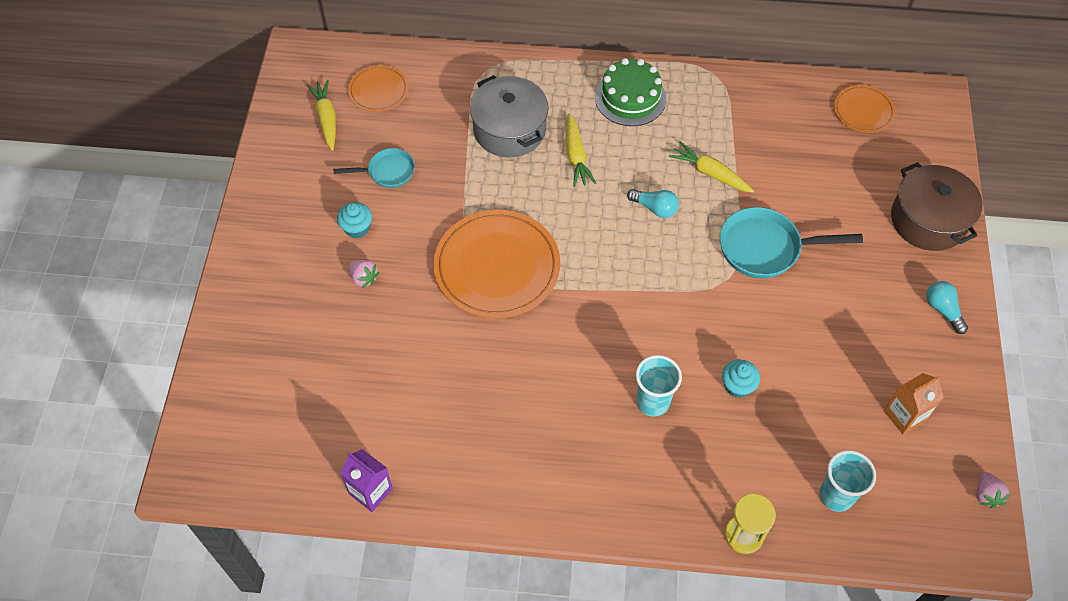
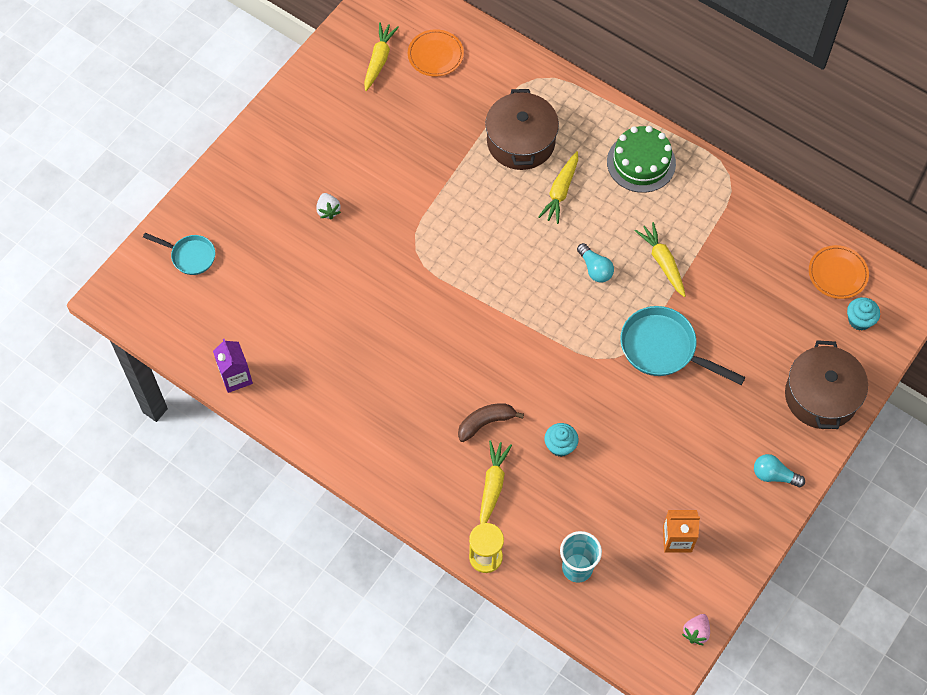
camera: 30 degrees right, 5 degrees up
turquoise pan [333,148,415,188] -> turquoise pan moved to [143,233,215,275]
turquoise cupcake [337,202,372,238] -> turquoise cupcake moved to [847,297,880,330]
pink strawberry [349,260,379,288] -> white strawberry [316,193,341,220]
orange plate [433,210,560,318] -> none
grey pot [470,75,549,157] -> brown pot [485,89,559,170]
turquoise cup [636,355,682,417] -> brown banana [458,403,524,442]
turquoise light bulb [926,281,968,334] -> turquoise light bulb turned 75 degrees counterclockwise [754,454,805,487]
none -> yellow carrot [480,440,512,524]

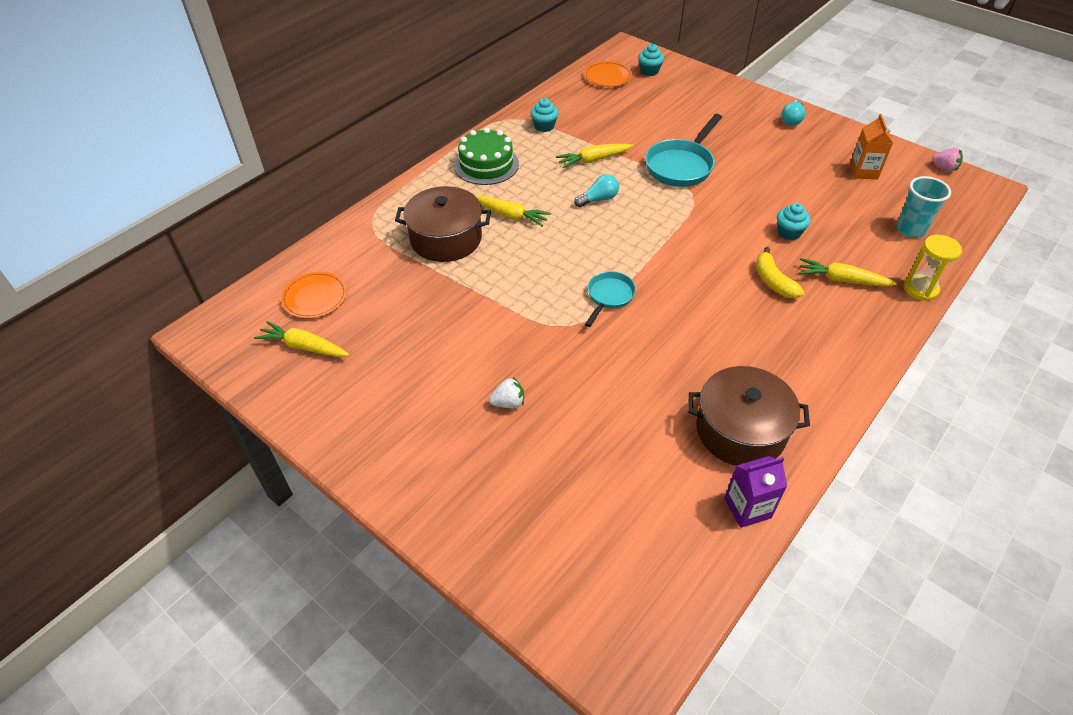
camera: 85 degrees left, 15 degrees down
turquoise pan [143,233,215,275] -> turquoise pan moved to [585,271,636,327]
brown banana [458,403,524,442] -> yellow banana [756,247,804,299]
brown pot [785,340,868,429] -> brown pot moved to [688,366,810,466]
none -> turquoise cupcake [530,98,559,132]

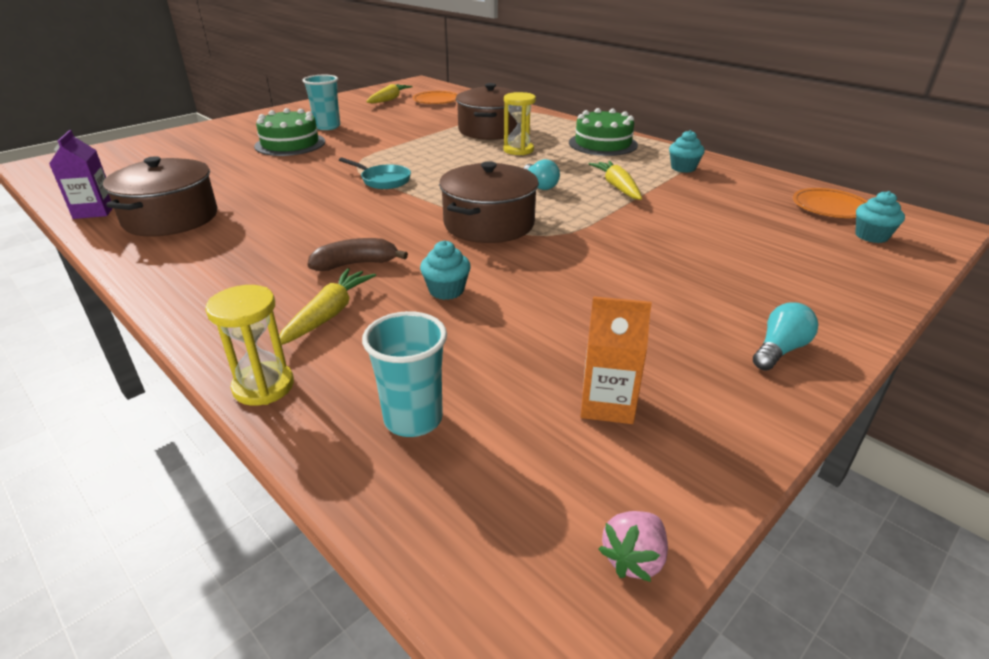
camera: 95 degrees right, 15 degrees down
yellow carrot [475,195,551,227] -> yellow hourglass [503,92,536,155]
white strawberry [489,377,524,408] -> green cake [254,108,325,156]
turquoise pan [645,114,722,187] -> none
yellow banana [756,247,804,299] -> brown banana [308,238,408,271]
turquoise light bulb [781,100,805,126] -> turquoise light bulb turned 105 degrees clockwise [753,302,818,371]
none -> turquoise cup [302,75,340,130]
none -> brown pot [439,161,539,243]

